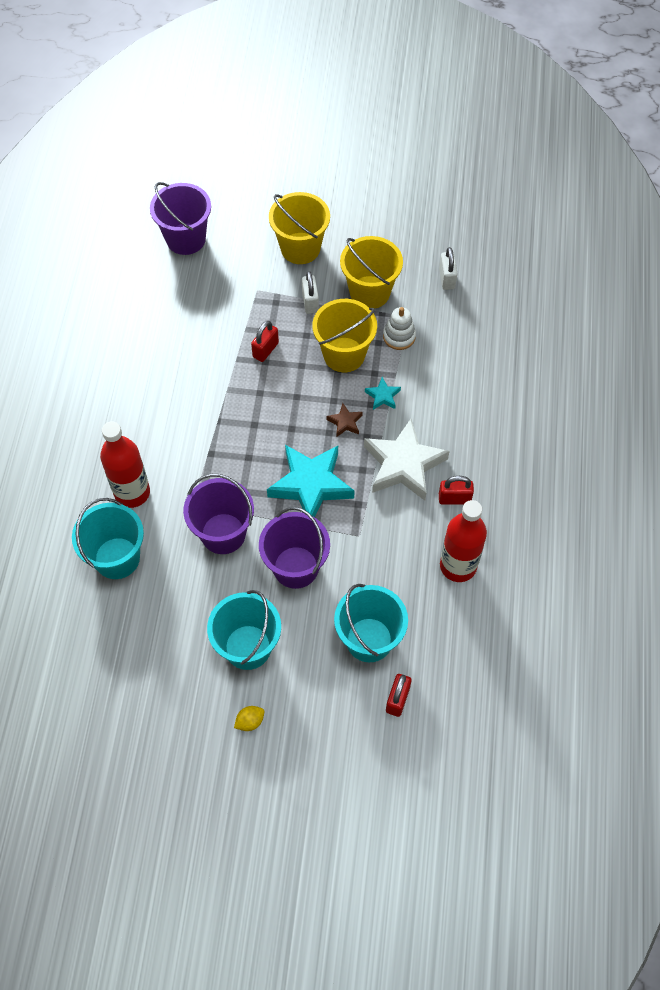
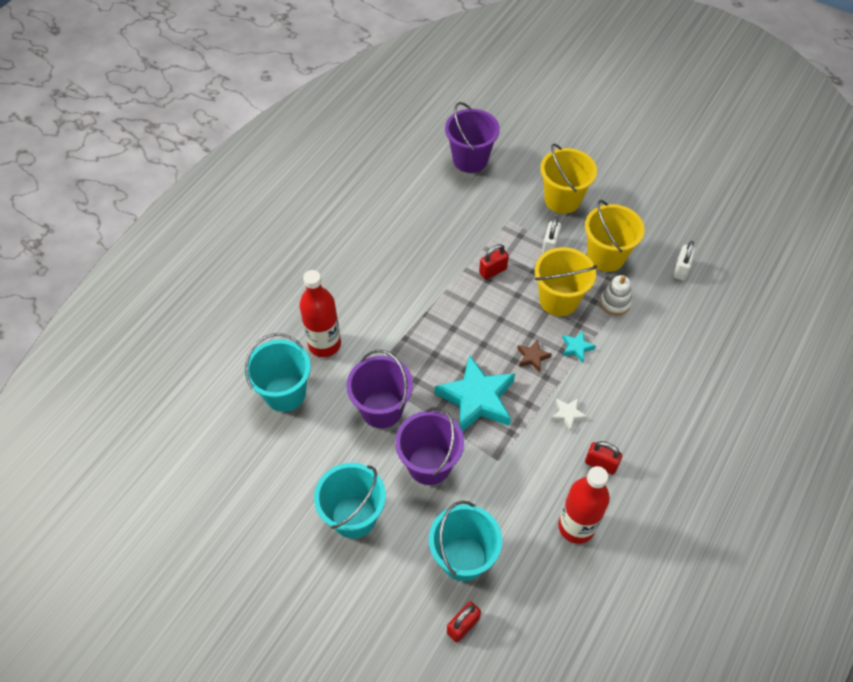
camera: 25 degrees right, 5 degrees down
yellow lemon [234,706,264,731] -> none
white star [364,419,450,501] -> white star [551,398,588,431], size x0.43

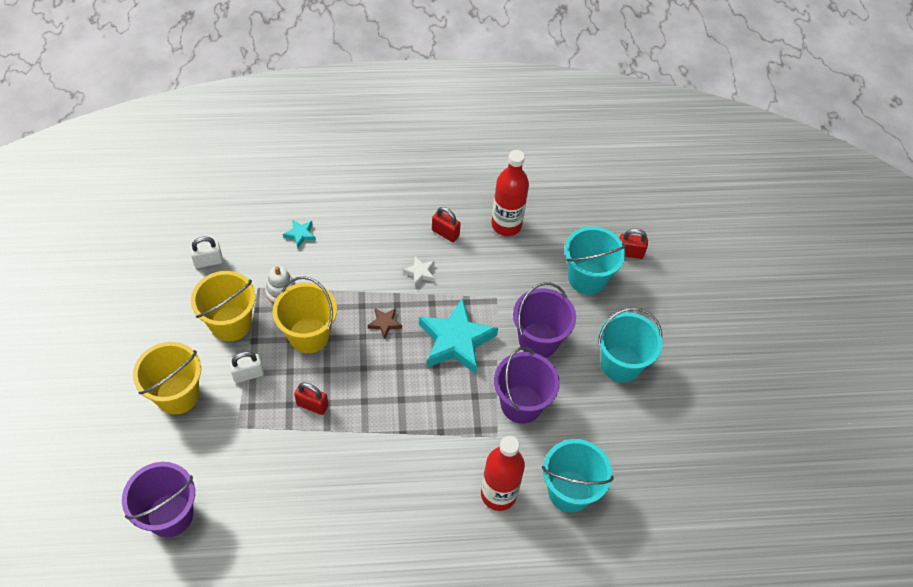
camera: 130 degrees left, 0 degrees up
turquoise star [562,331,596,363] -> turquoise star moved to [283,219,316,248]
red padlock [585,441,622,475] -> red padlock turned 45 degrees counterclockwise [432,207,461,242]

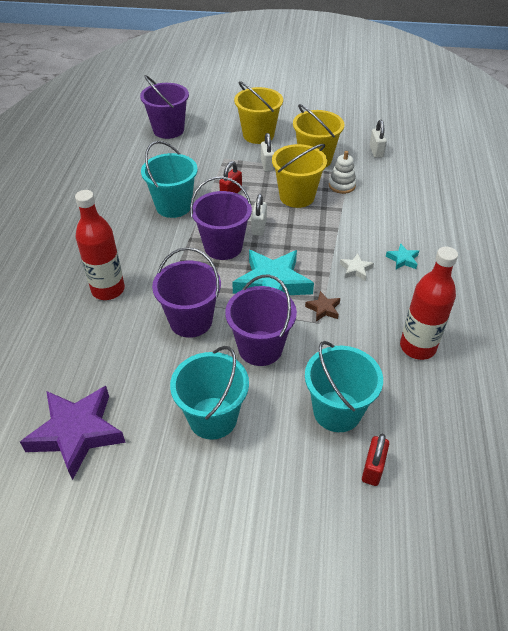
camera: 105 degrees right, 10 degrees down
turquoise star [283,219,316,248] -> turquoise star moved to [386,243,419,269]
brown star [368,308,402,339] -> brown star moved to [305,291,340,321]
red padlock [432,207,461,242] -> none
turquoise bucket [542,439,613,513] -> turquoise bucket moved to [141,141,198,218]
none -> purple star [20,386,126,480]
none -> purple bucket [190,177,252,260]
none -> white padlock [251,194,267,236]

